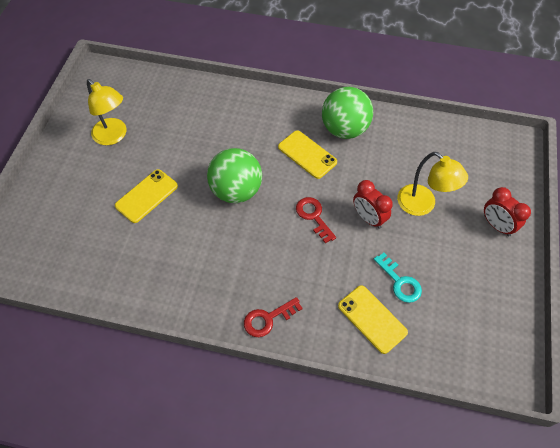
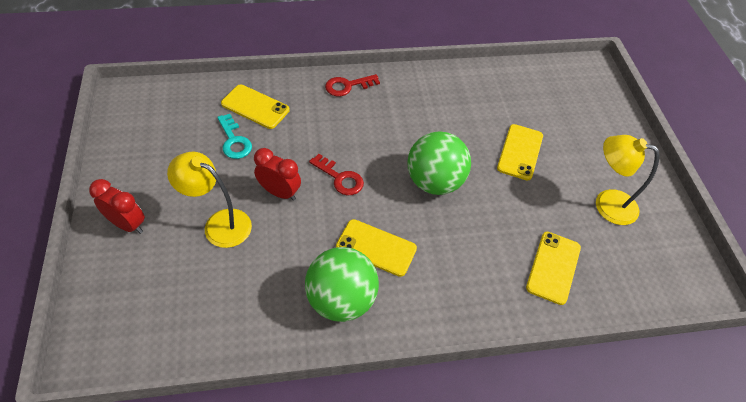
camera: 155 degrees right, 5 degrees down
red key [244,297,303,337] -> red key turned 150 degrees counterclockwise [325,74,380,96]
turquoise key [374,253,422,303] -> turquoise key turned 150 degrees counterclockwise [217,114,252,159]
none -> yellow phone [526,232,581,305]

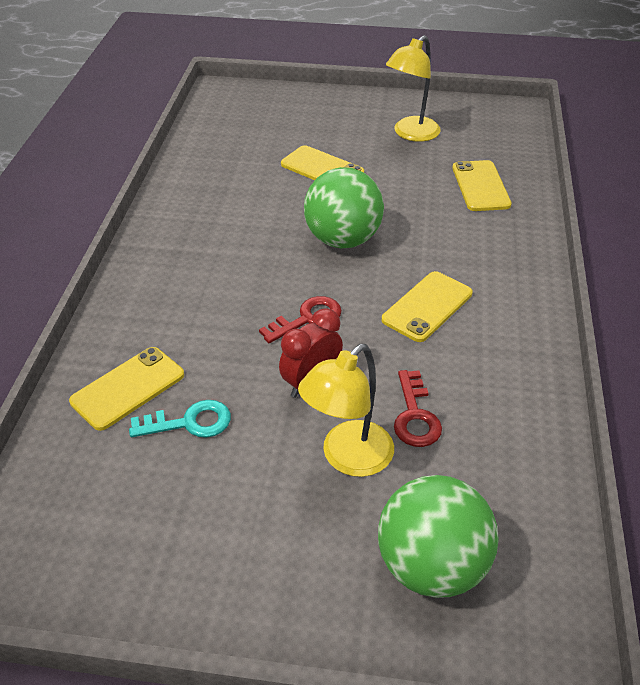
camera: 70 degrees left, 10 degrees down
red clock [89,179,145,234] -> none
green ball [305,247,379,322] -> green ball moved to [378,475,499,598]
red key [325,74,380,96] -> red key moved to [394,370,442,447]
yellow phone [526,232,581,305] -> yellow phone turned 45 degrees clockwise [452,160,512,211]

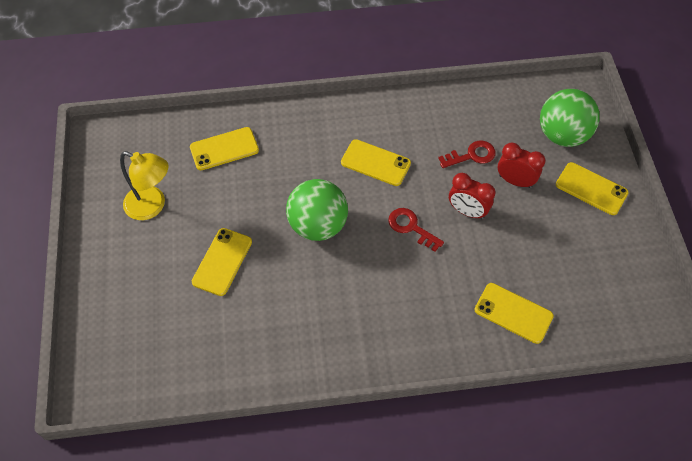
camera: 105 degrees left, 15 degrees up
turquoise key [129,400,231,438] -> none
yellow lamp [298,344,394,477] -> red clock [498,142,546,188]
none -> yellow phone [556,162,629,215]

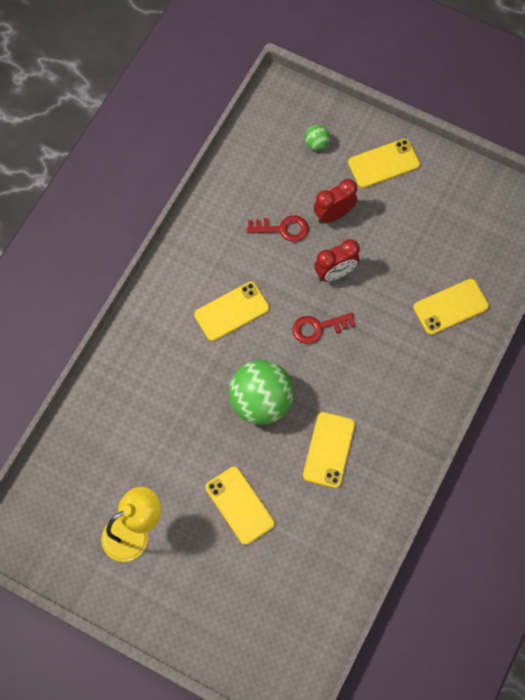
camera: 55 degrees left, 10 degrees up
yellow phone [190,127,259,170] -> yellow phone moved to [303,412,355,488]
red key [438,140,496,168] -> red key turned 75 degrees clockwise [247,215,309,242]
green ball [540,89,600,147] -> green ball [305,125,330,151], size x0.43

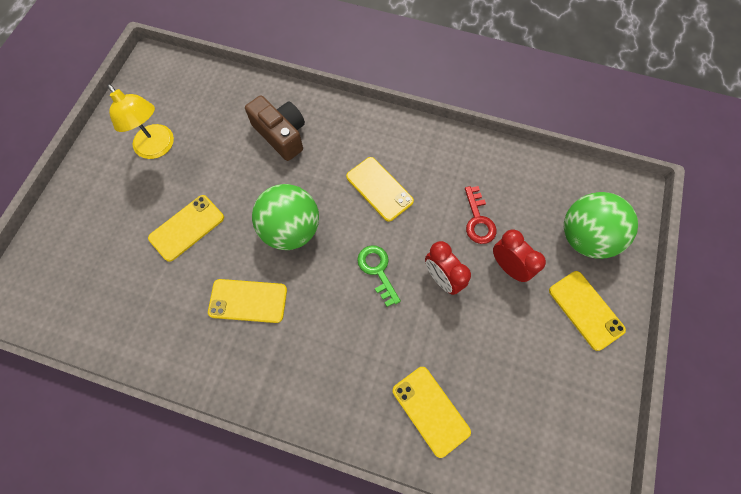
camera: 80 degrees right, 0 degrees up
red key [292,312,356,344] -> green key [357,246,401,307]
green ball [305,125,330,151] -> green ball [564,192,638,259], size x2.32
none -> brown camera [245,96,305,161]

